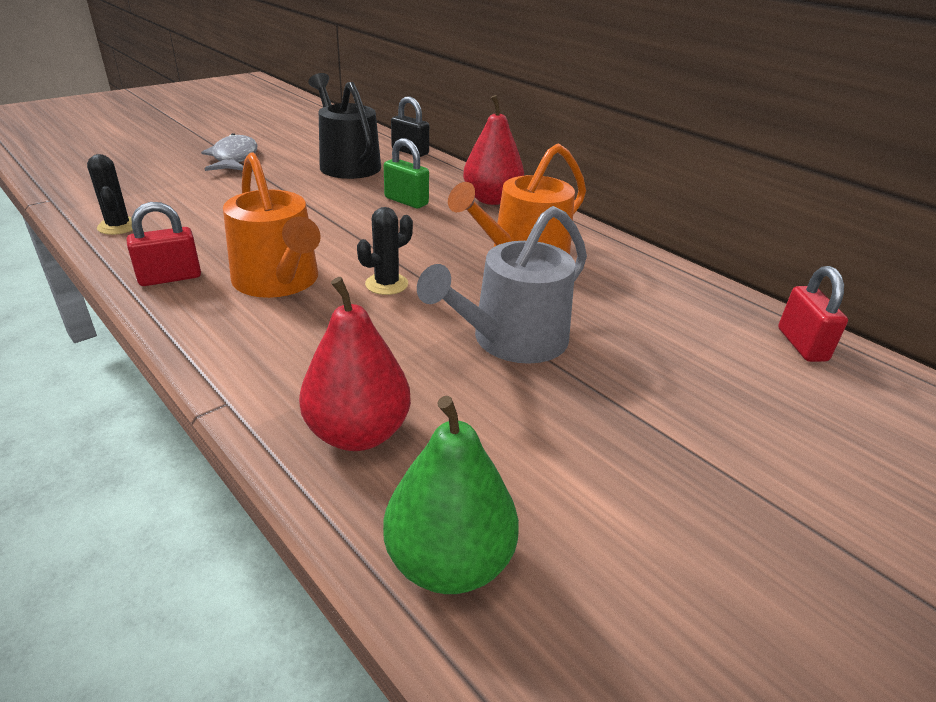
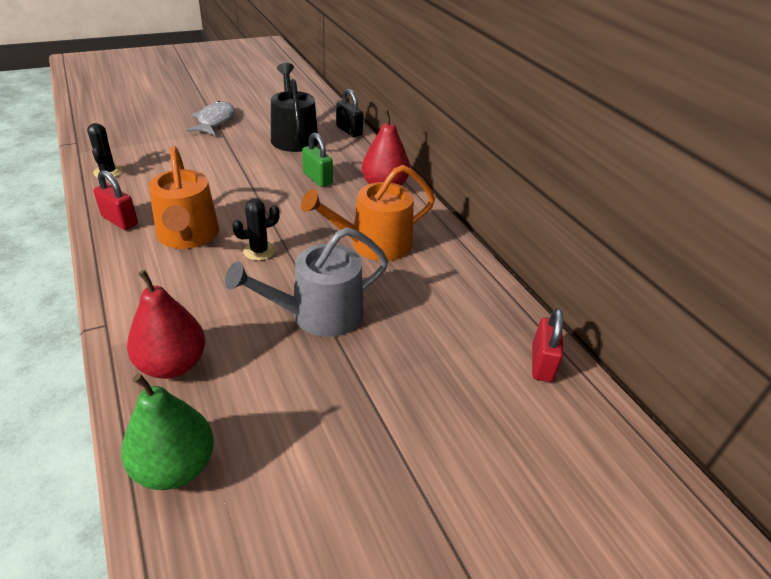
camera: 15 degrees right, 5 degrees up
red padlock [127,202,201,286] -> red padlock turned 45 degrees clockwise [93,170,138,230]

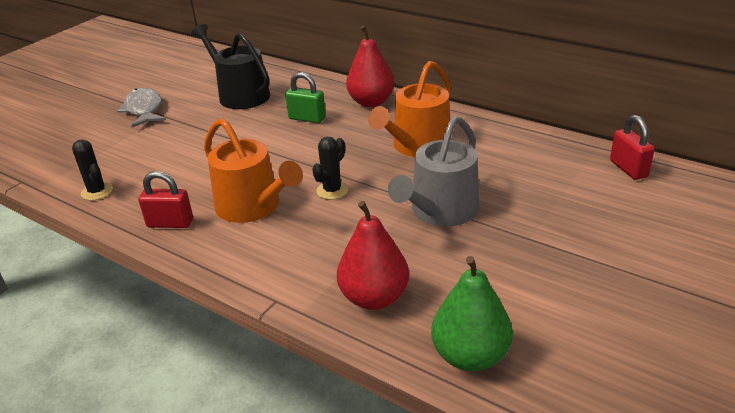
camera: 25 degrees left, 5 degrees down
black padlock [336,89,364,137] -> none

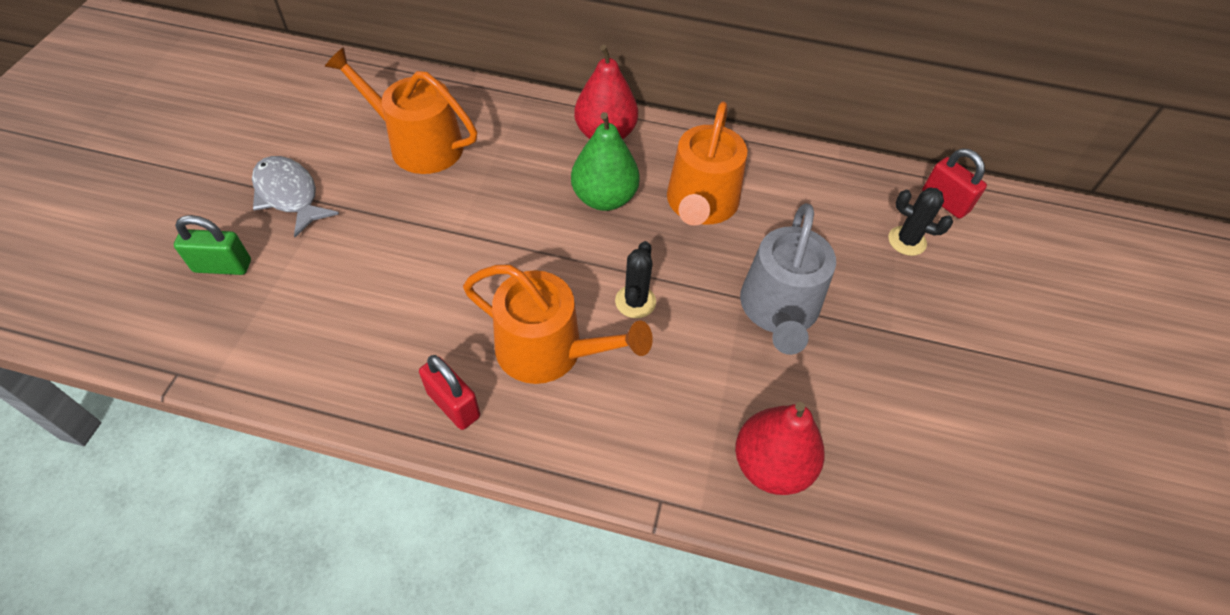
camera: 25 degrees left, 20 degrees up
black cactus [72,139,113,200] -> black cactus moved to [888,187,953,256]
red padlock [138,171,193,228] -> red padlock turned 60 degrees clockwise [419,355,480,430]
black watering can [191,24,270,109] -> orange watering can [325,47,477,174]
green padlock [285,72,326,123] -> green padlock moved to [174,215,251,275]
green pear [431,256,513,372] -> green pear moved to [571,112,640,211]

